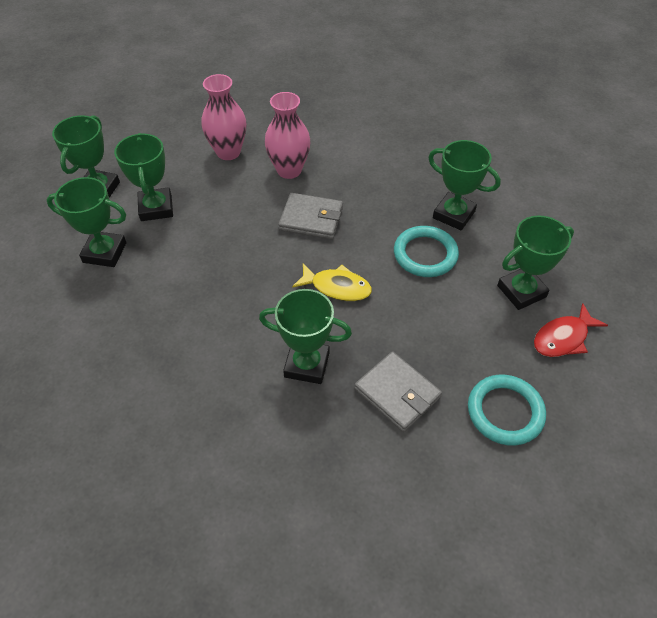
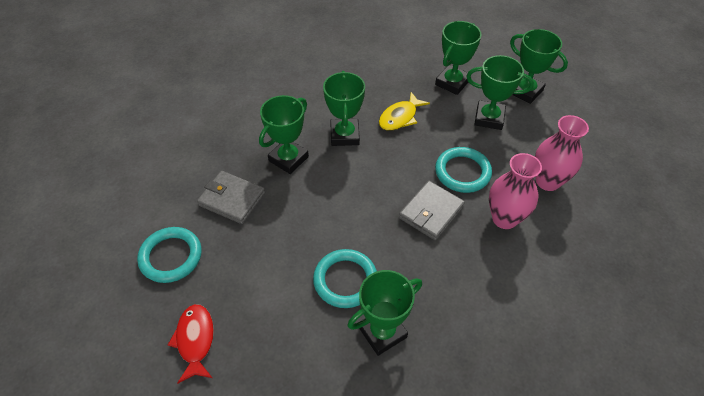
camera: 115 degrees right, 0 degrees up
yellow fish [292,263,372,301] -> yellow fish moved to [379,92,430,131]
grey wallet [354,351,442,432] -> grey wallet turned 45 degrees clockwise [197,171,265,224]
green trophy [497,216,574,310] -> green trophy moved to [323,71,365,146]
none -> turquoise ring [435,147,492,193]

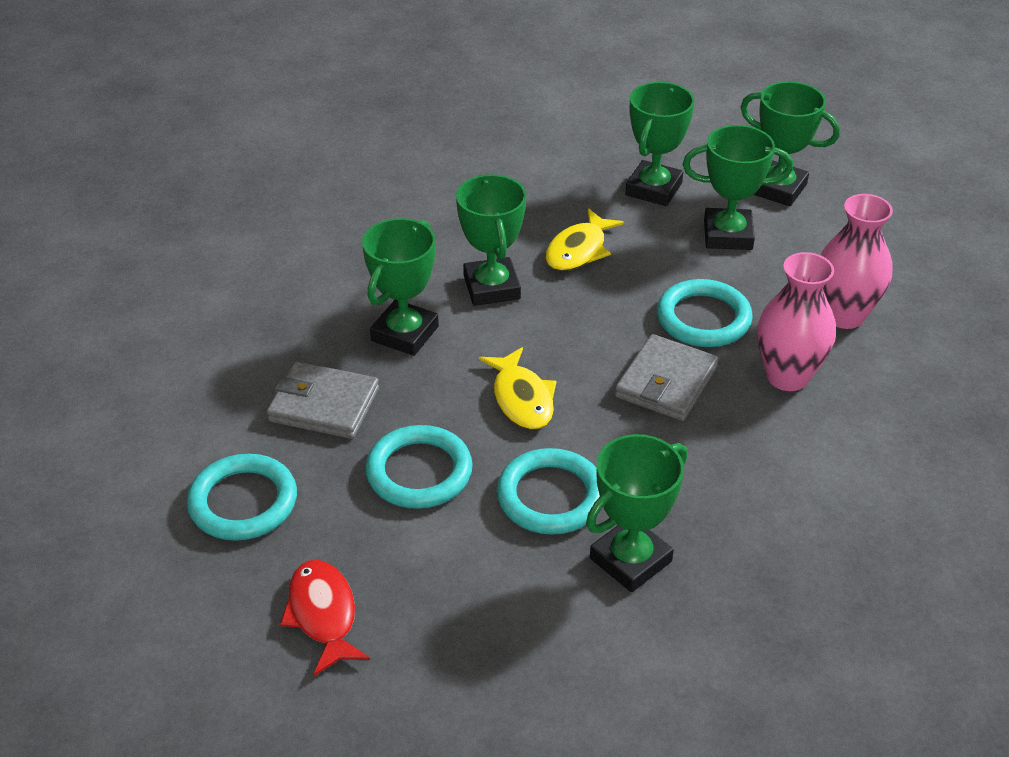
camera: 10 degrees left, 10 degrees down
none -> turquoise ring [365,425,473,509]
none -> yellow fish [479,347,556,430]

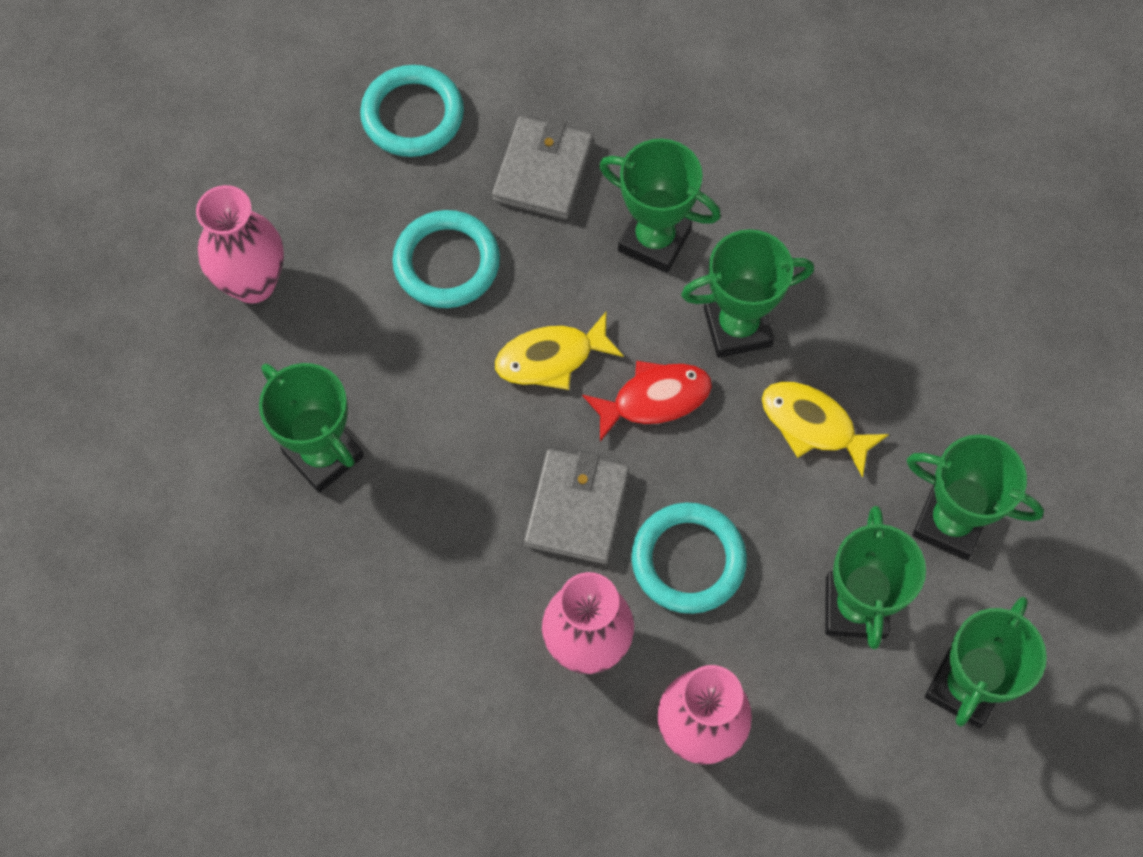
camera: 90 degrees right, 25 degrees up
red fish [280,560,370,676] -> red fish moved to [582,361,712,442]
turquoise ring [497,448,600,535] -> none
grey wallet [615,334,719,421] -> grey wallet turned 75 degrees clockwise [524,449,629,564]
none -> pink vase [196,185,284,303]

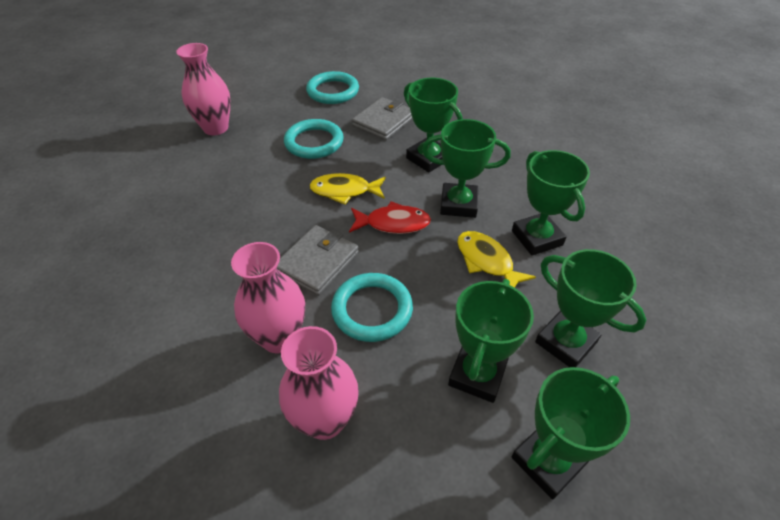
camera: 20 degrees right, 20 degrees down
green trophy [259,363,364,493] -> green trophy moved to [512,150,590,256]

